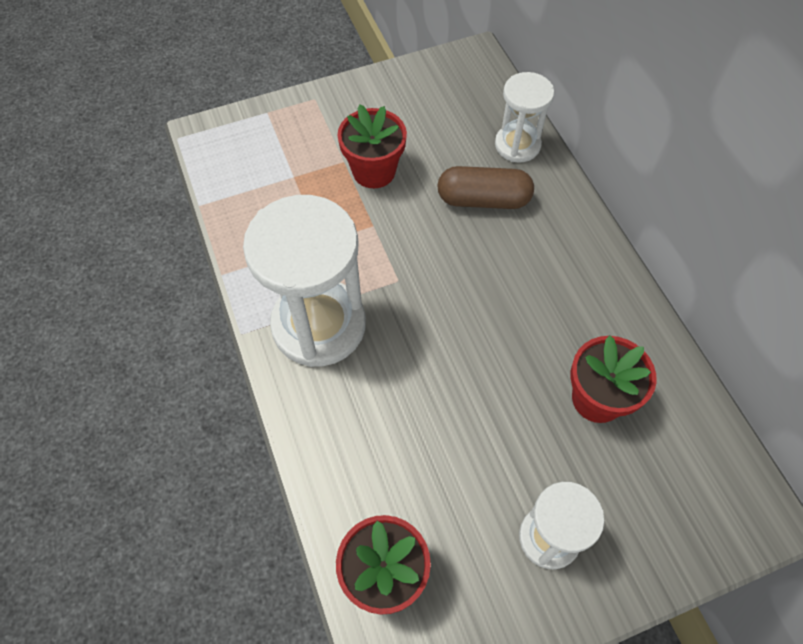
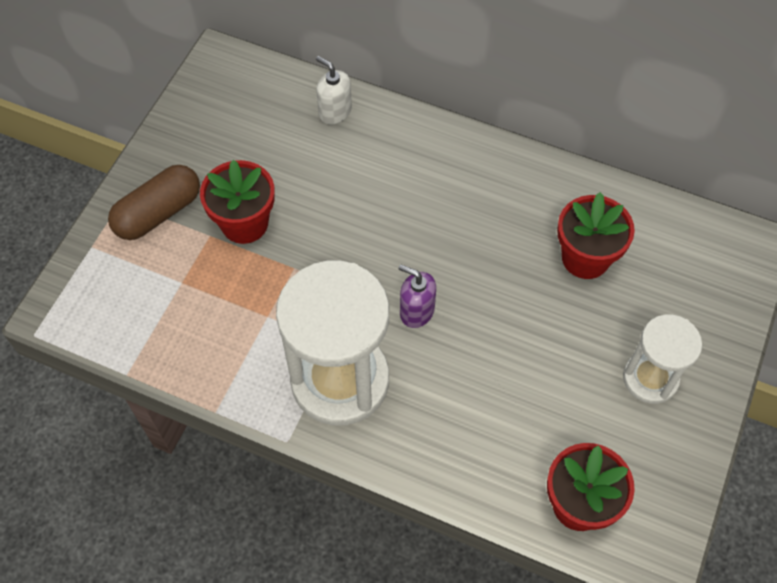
camera: 45 degrees left, 0 degrees up
brown capsule [437,166,534,209] -> brown capsule moved to [108,165,200,240]
white hourglass [495,72,554,163] -> white soap dispenser [316,56,352,124]
none -> purple soap dispenser [398,264,436,328]

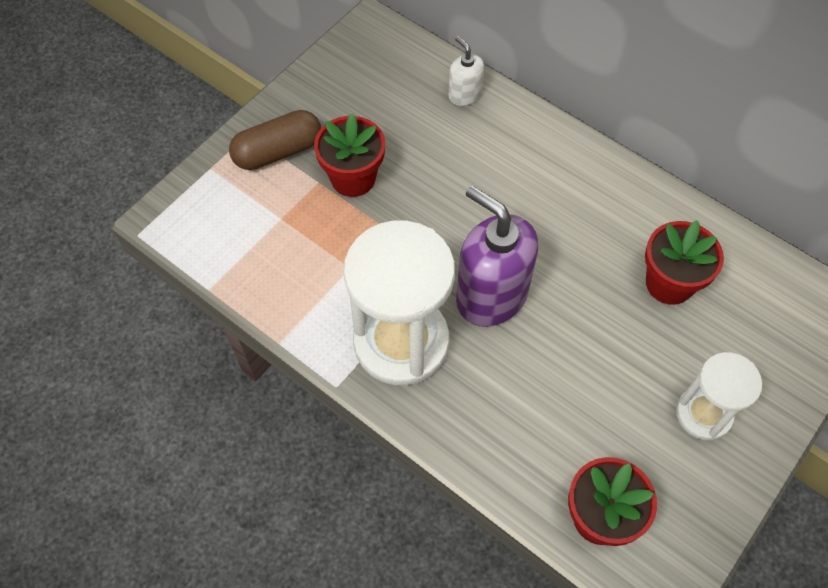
camera: 15 degrees right, 0 degrees up
purple soap dispenser [398,264,436,328] -> purple soap dispenser [456,185,538,327], size x2.01

